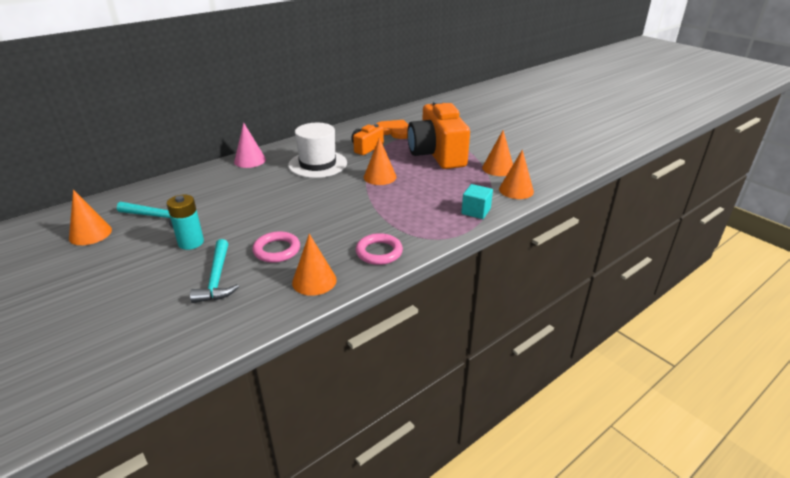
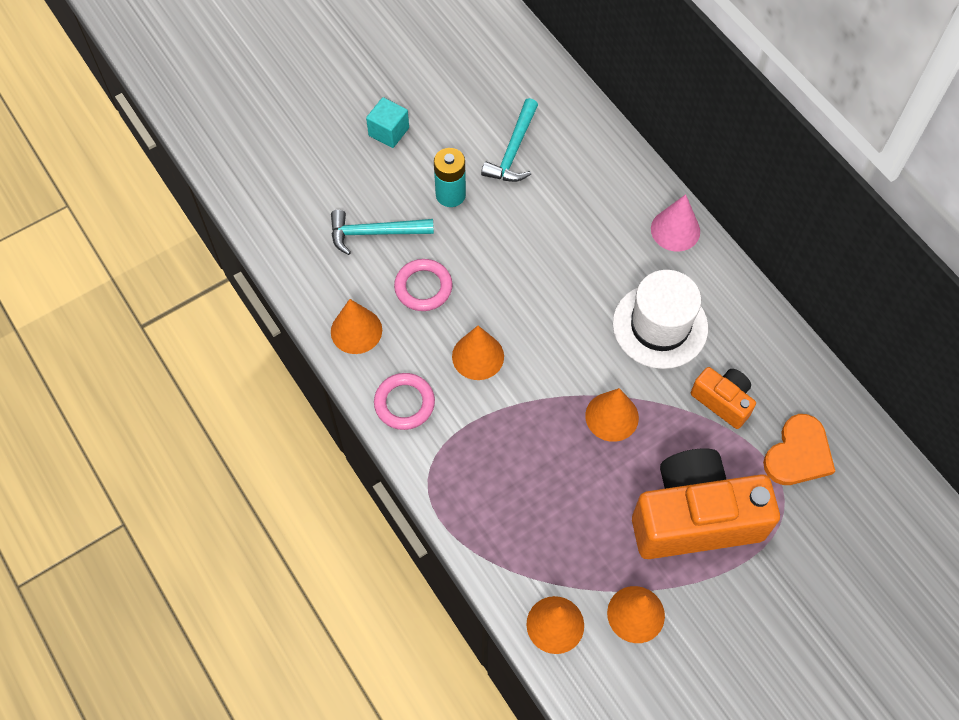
camera: 95 degrees right, 30 degrees up
orange cone [69,190,112,245] -> orange cone moved to [452,326,504,380]
turquoise cube [461,184,493,219] -> turquoise cube moved to [366,97,409,148]

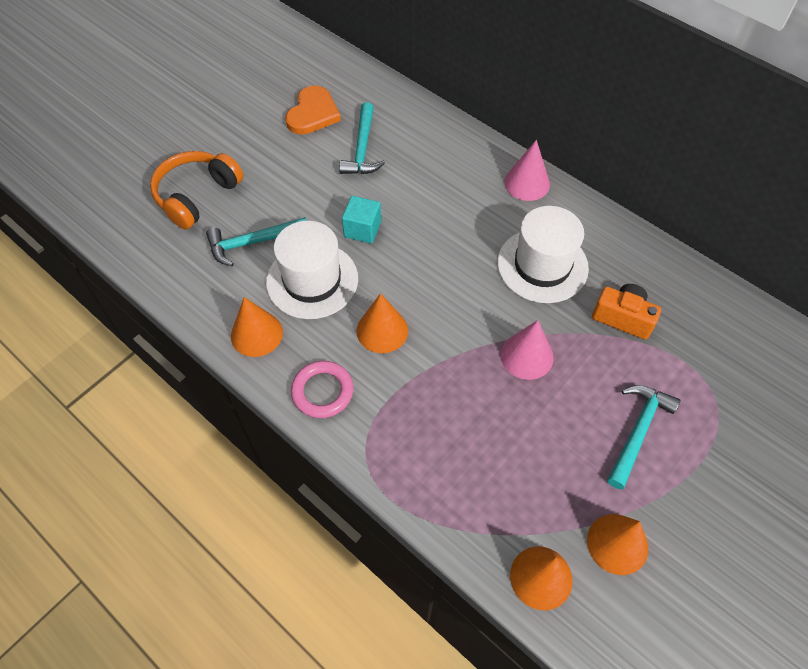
camera: 15 degrees left, 5 degrees down
turquoise cube [366,97,409,148] -> turquoise cube moved to [342,196,381,244]
pink ring [394,259,453,311] -> white hat [266,221,358,319]
turquoise battery [434,148,466,207] -> none
orange cone [585,388,639,442] -> pink cone [501,320,554,380]
orange camera [632,448,780,559] -> turquoise hammer [607,385,681,489]
orange heart [763,414,835,485] -> orange heart moved to [285,85,341,135]
none -> orange headphones [150,151,243,229]

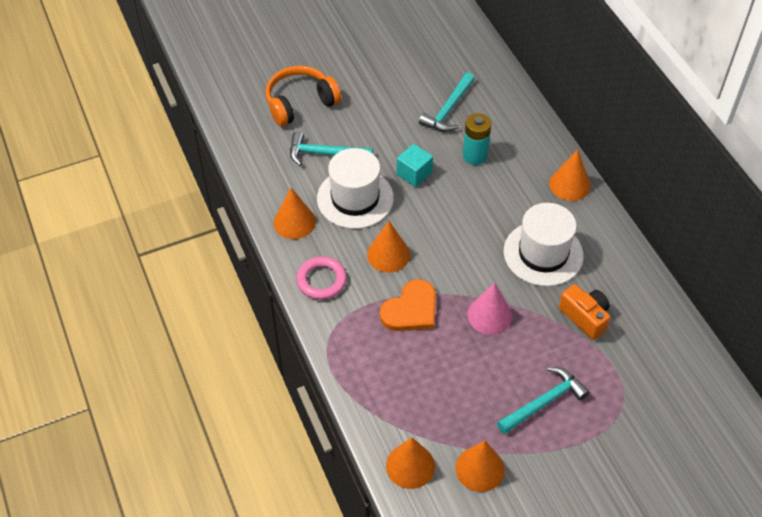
camera: 25 degrees right, 5 degrees down
orange heart [285,85,341,135] -> orange heart moved to [380,279,436,331]
pink cone [504,140,550,201] -> orange cone [549,150,591,201]
none -> turquoise battery [463,113,491,165]

